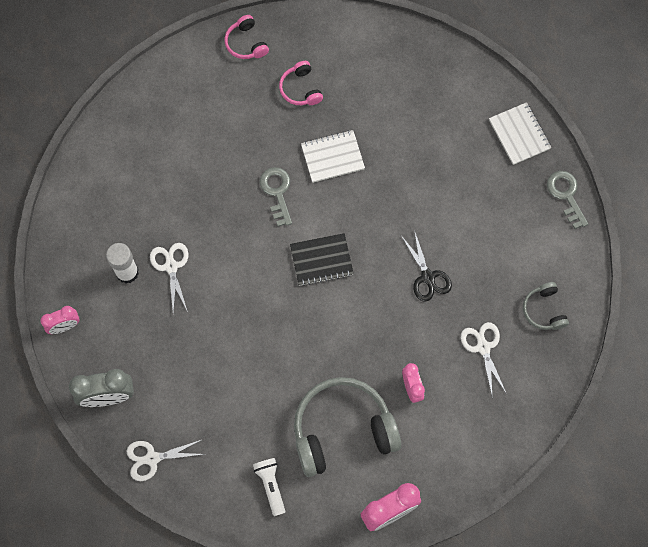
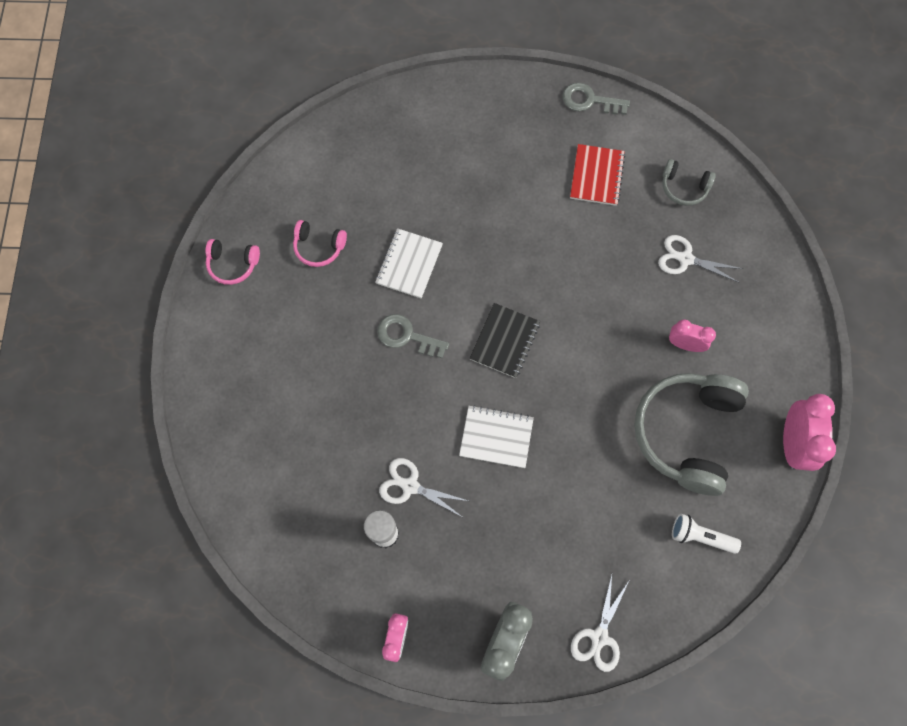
camera: 55 degrees left, 0 degrees up
black scissors [402,230,452,301] -> none
white notebook [489,102,551,165] -> white notebook moved to [459,405,534,468]
none -> red notebook [570,144,625,206]

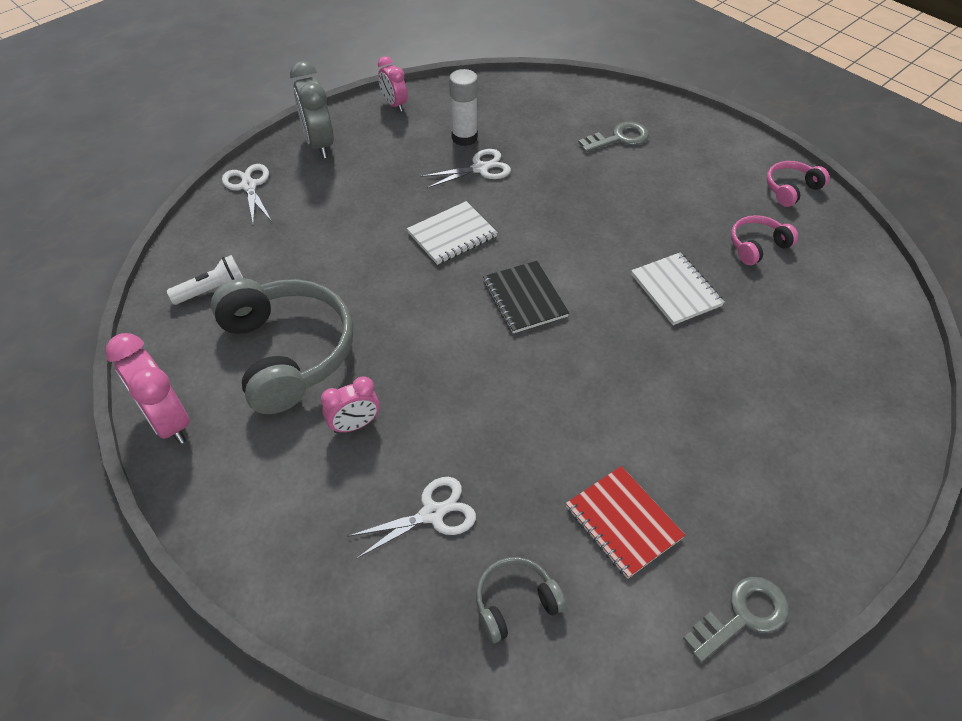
camera: 135 degrees right, 20 degrees down
grey key [377,314,449,358] -> grey key moved to [578,121,649,152]

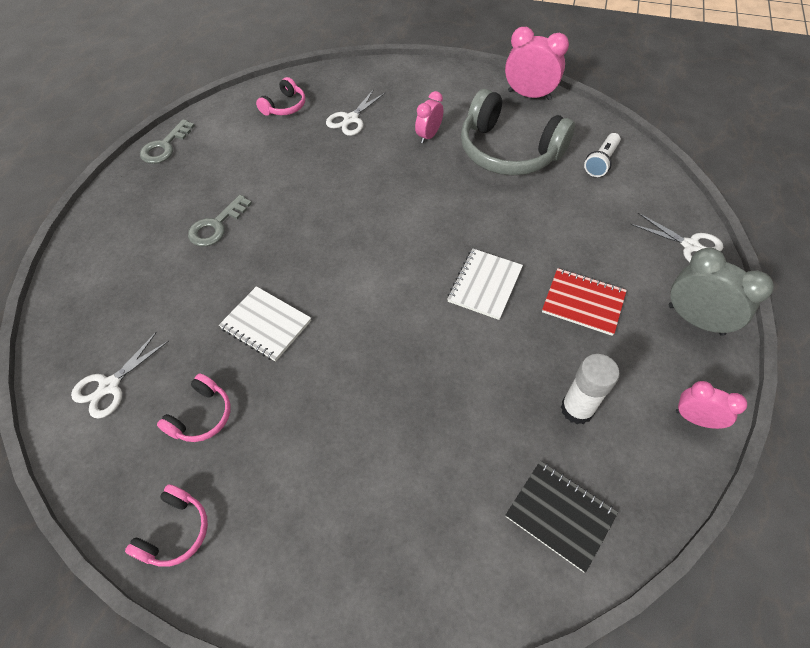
camera: 150 degrees right, 5 degrees up
white scissors [421,149,511,188] -> white scissors moved to [71,332,169,419]
grey headphones [476,557,566,643] -> pink headphones [256,77,305,116]
black notebook [483,261,569,333] -> black notebook moved to [505,461,618,573]
red notebook [566,466,685,579] -> red notebook moved to [542,268,627,336]
grey key [578,121,649,152] -> grey key moved to [188,195,252,246]

